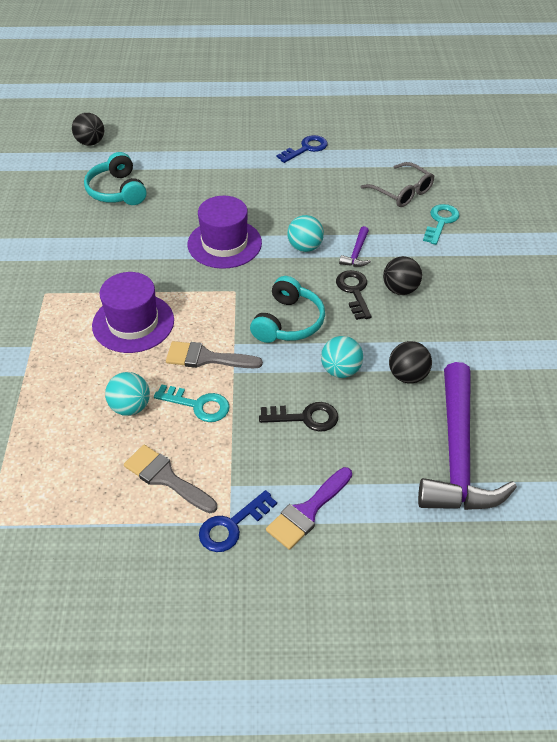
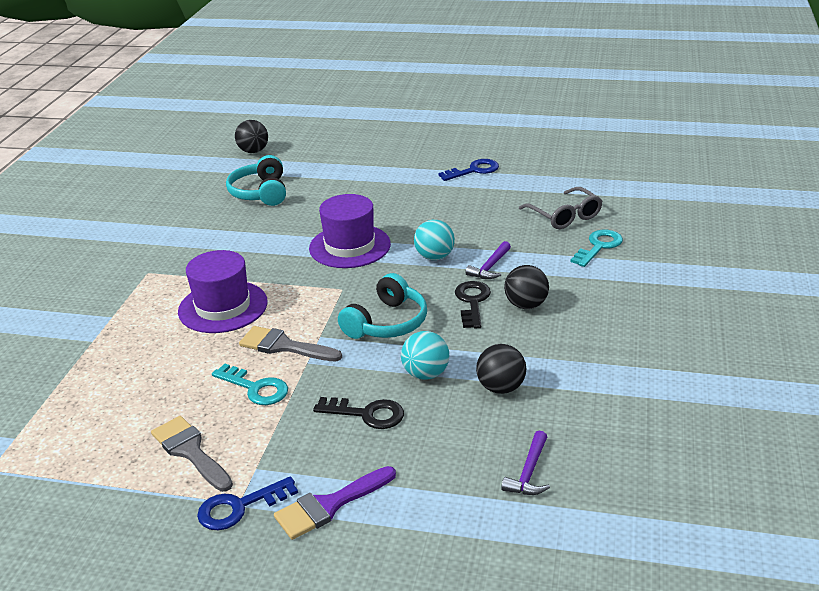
camera: 15 degrees right, 15 degrees down
turquoise ball [105,372,150,416] -> none
purple hammer [418,362,517,510] -> purple hammer [501,431,550,495], size x0.40

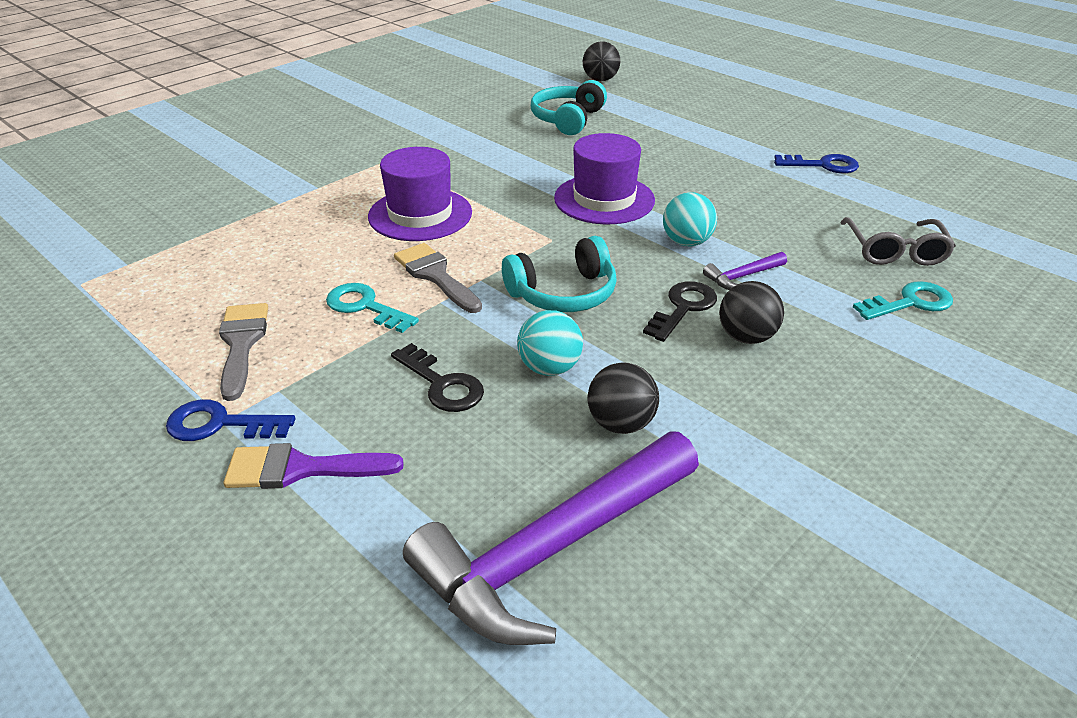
camera: 30 degrees right, 5 degrees up
turquoise key [212,364,288,405] -> turquoise key turned 150 degrees clockwise [326,283,419,333]
purple hammer [501,431,550,495] -> purple hammer [403,431,699,645], size x2.47

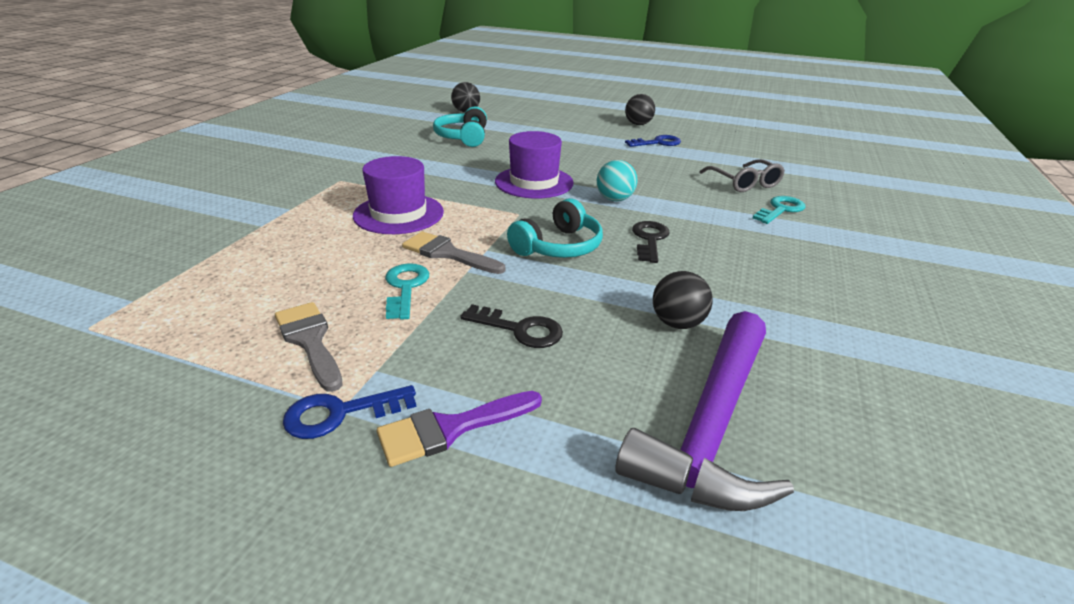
camera: 25 degrees left, 5 degrees down
turquoise key [326,283,419,333] -> turquoise key turned 75 degrees clockwise [385,263,429,320]
turquoise ball [517,310,583,376] -> none
purple hammer [703,252,787,290] -> none
black ball [719,281,784,344] -> black ball moved to [625,94,655,125]

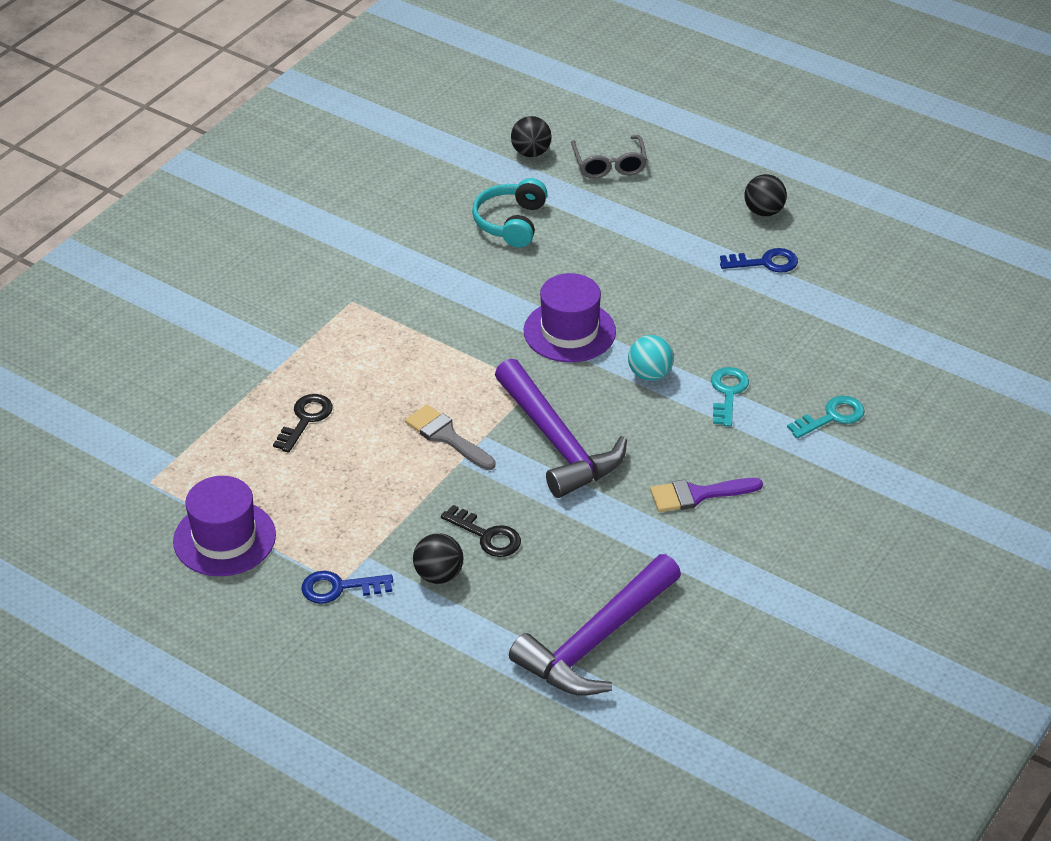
camera: 15 degrees right, 10 degrees up
grey brush [275,302,343,392] -> none
purple hat [353,156,444,234] -> purple hat moved to [173,476,276,576]
purple brush [377,391,542,467] -> purple brush moved to [650,478,763,512]
turquoise key [385,263,429,320] -> turquoise key moved to [711,367,749,426]
turquoise headphones [507,198,603,258] -> purple hammer [495,359,627,498]
black key [632,221,670,263] -> black key moved to [273,394,333,453]
black ball [653,271,713,329] -> black ball moved to [413,533,463,584]
grey glasses [699,159,785,192] -> grey glasses moved to [571,135,647,178]

